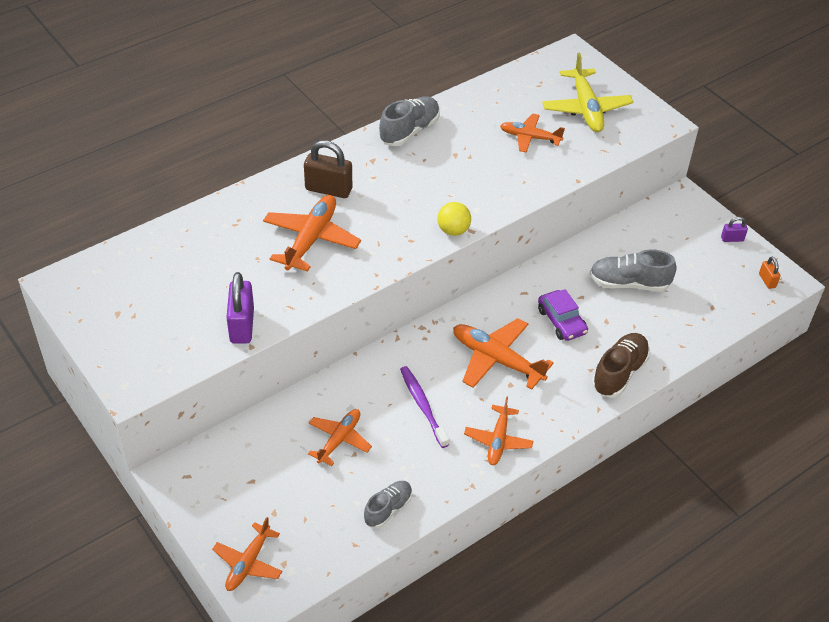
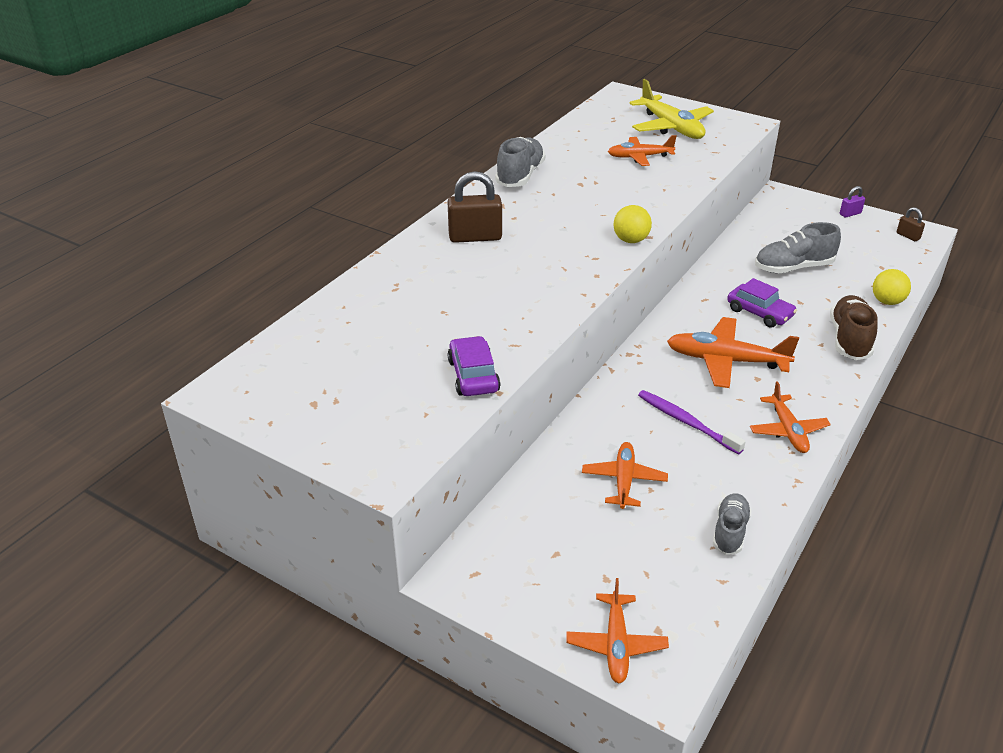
camera: 20 degrees left, 10 degrees down
purple padlock [226,272,254,344] -> purple car [448,336,501,396]
orange plane [263,195,361,272] -> none
orange padlock [759,257,781,289] -> brown padlock [897,207,925,241]
none -> yellow ball [873,269,911,305]

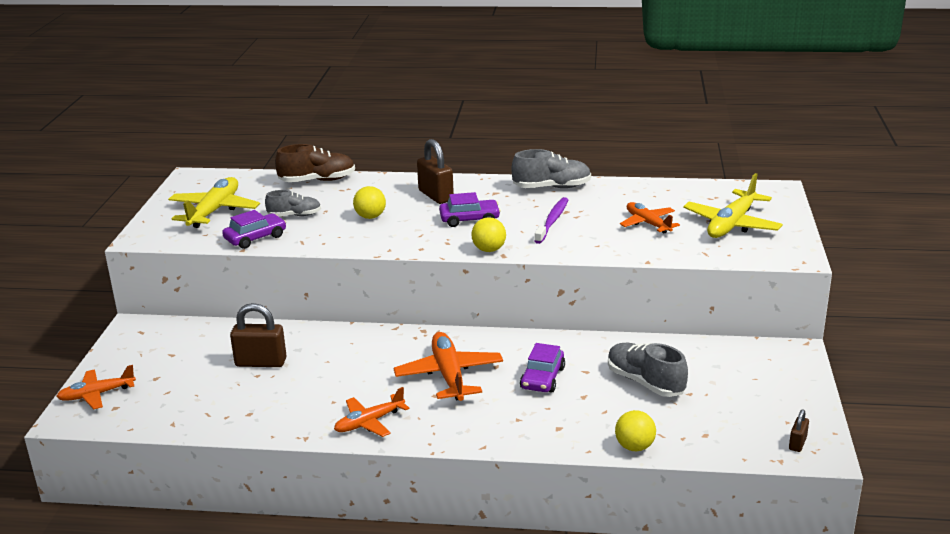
camera: 65 degrees right, 10 degrees down
orange plane [582,442,668,509] -> brown padlock [230,303,287,367]
purple toothbrush [638,390,746,455] -> purple toothbrush moved to [534,197,568,244]
grey shoe [713,493,752,555] -> grey shoe moved to [265,190,321,216]
brown shoe [830,295,877,360] -> brown shoe moved to [275,144,355,182]
purple padlock [840,186,865,218] -> none
none -> yellow plane [168,177,260,228]
none -> yellow ball [353,186,386,219]
none -> purple car [439,192,501,227]

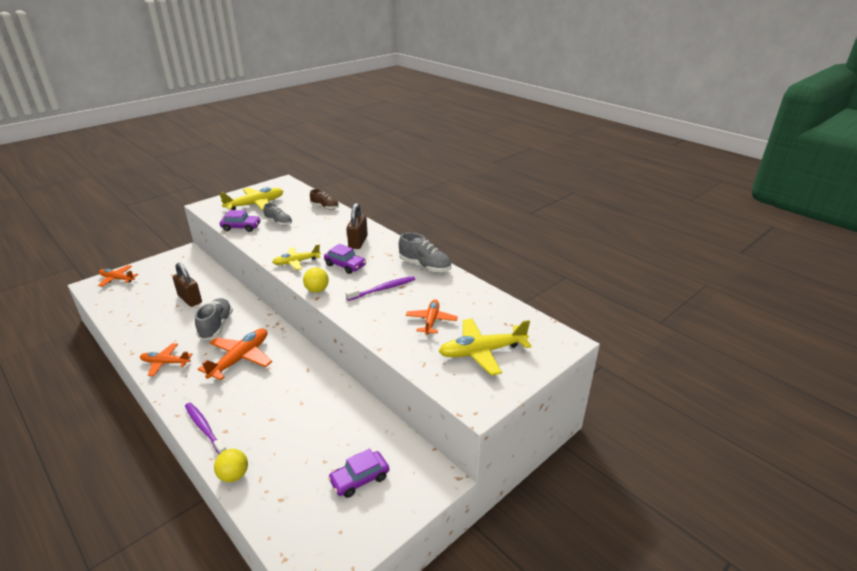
camera: 40 degrees right, 5 degrees up
brown shoe [275,144,355,182] -> brown shoe [310,189,339,210], size x0.65
yellow ball [353,186,386,219] -> none
purple car [520,343,565,393] -> purple car moved to [328,449,389,498]
grey shoe [608,343,688,397] -> grey shoe moved to [195,298,233,340]
brown padlock [789,409,809,452] -> none
none -> purple toothbrush [185,403,226,454]
none -> yellow plane [273,245,321,270]

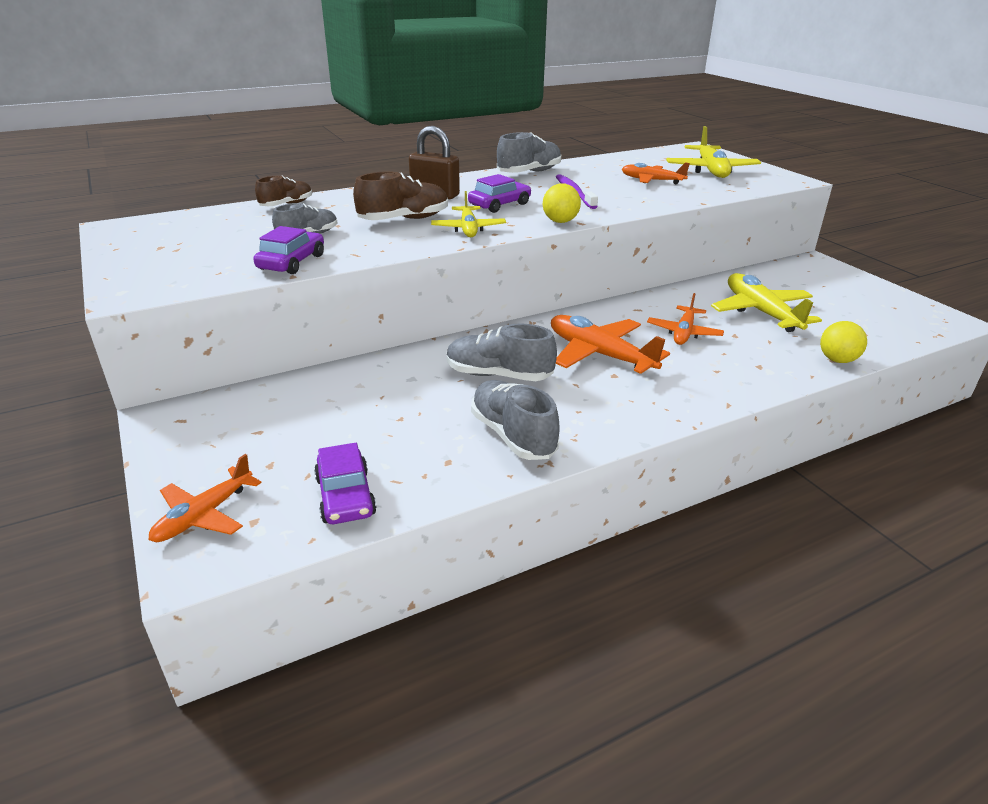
camera: 75 degrees left, 0 degrees up
orange plane [140,343,192,376] -> orange plane moved to [647,293,724,345]
brown padlock [172,263,202,307] -> none
purple toothbrush [185,403,226,454] -> none
yellow plane [219,187,283,211] -> yellow plane moved to [711,273,822,332]
purple car [328,449,389,498] -> purple car moved to [314,443,377,524]
none -> brown shoe [353,171,448,220]
none -> grey shoe [471,380,560,460]

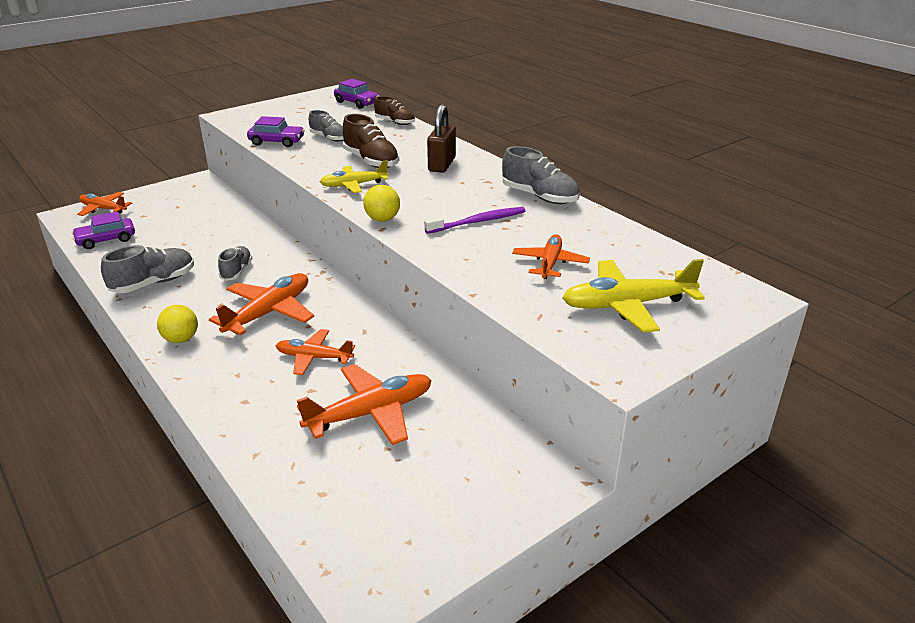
camera: 80 degrees right, 0 degrees up
grey shoe [447,324,557,381] -> grey shoe [218,246,253,281], size x0.65
purple car [468,174,531,213] -> purple car moved to [334,79,379,109]
yellow plane [711,273,822,332] -> orange plane [297,364,431,445]
yellow ball [820,321,867,363] -> yellow ball moved to [157,305,198,343]

